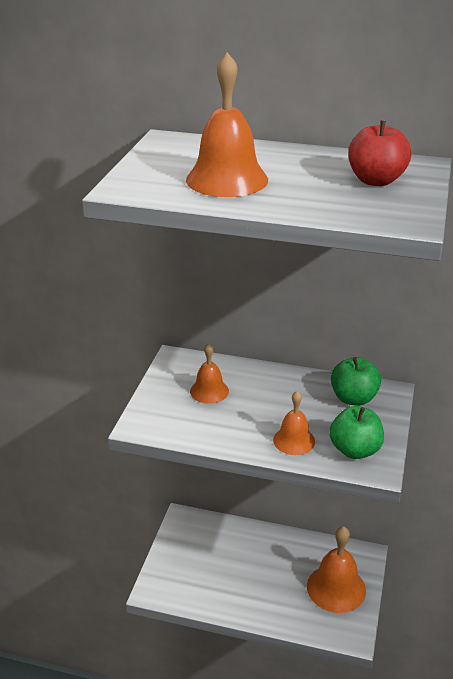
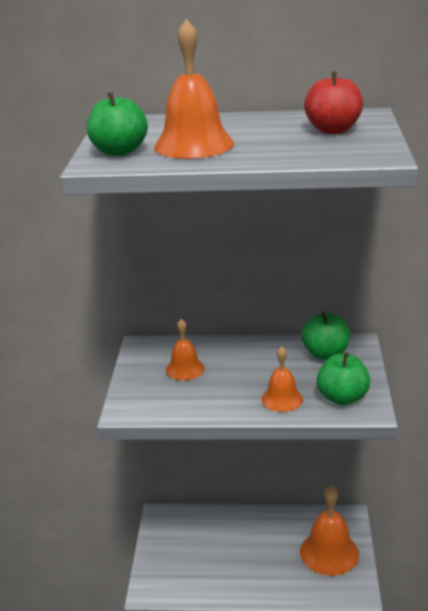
camera: 10 degrees left, 5 degrees down
none -> green apple [87,92,148,156]

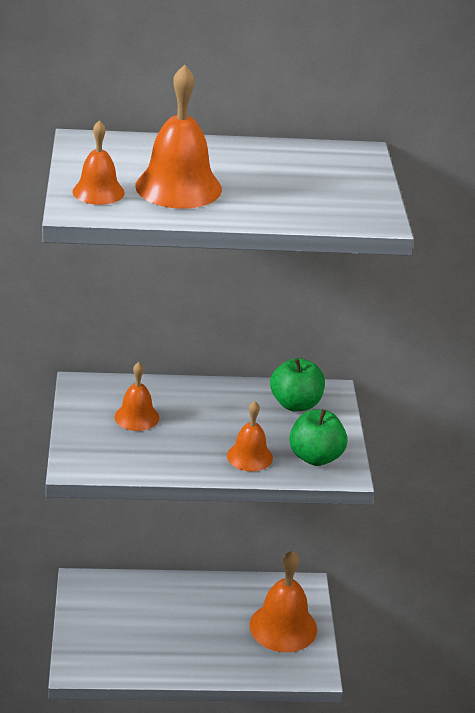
camera: 10 degrees left, 5 degrees up
green apple [87,92,148,156] -> orange bell [73,120,125,205]
red apple [304,72,363,134] -> none

